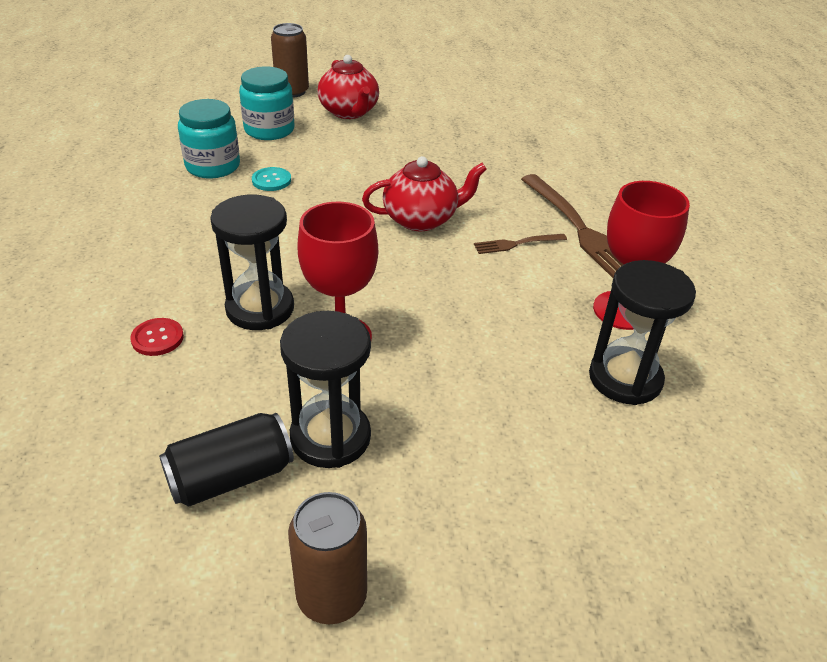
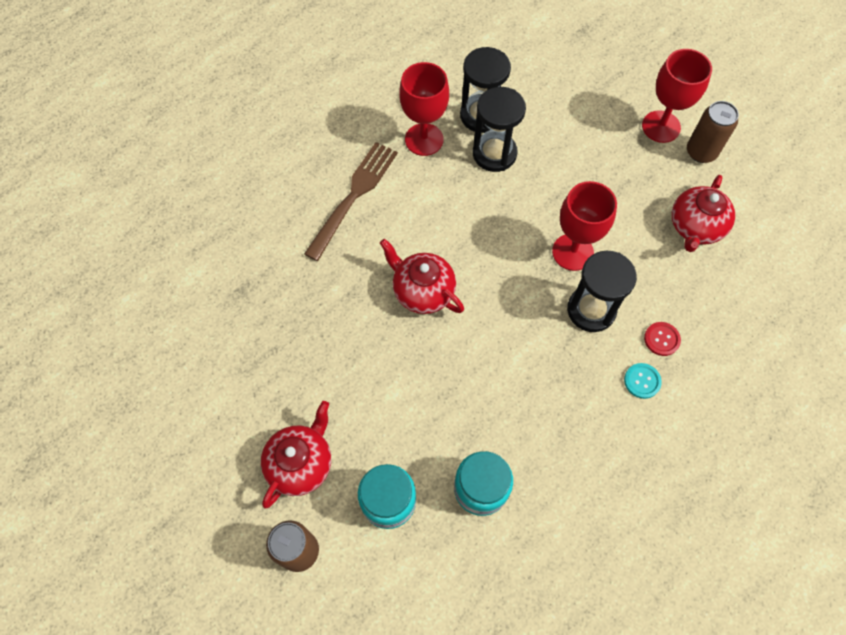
camera: 125 degrees left, 25 degrees up
black can [159,413,294,507] -> red teapot [672,175,735,252]
turquoise button [252,167,291,191] -> turquoise button moved to [624,363,662,399]
black hourglass [280,311,371,468] -> black hourglass moved to [473,87,526,172]
brown fork [474,234,567,254] -> none
none -> red goblet [642,49,712,143]

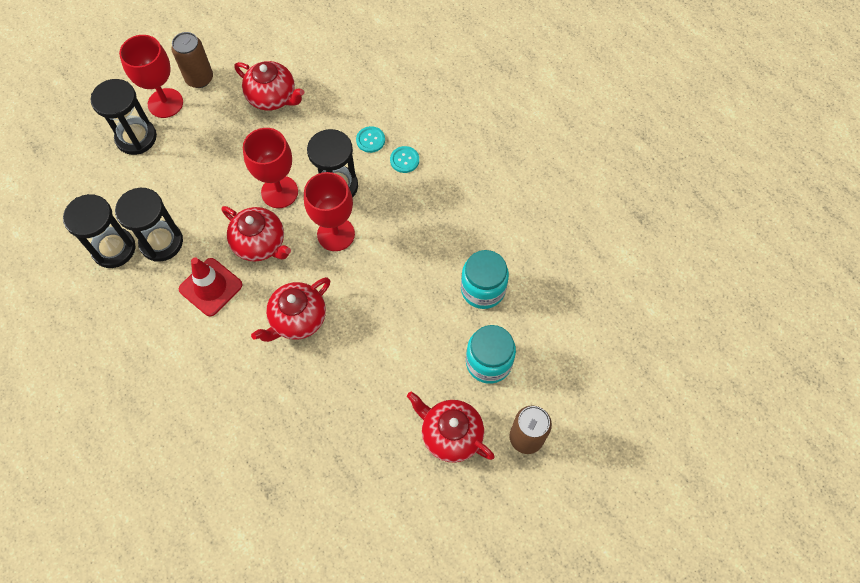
camera: 85 degrees left, 0 degrees up
brown fork [304,142,398,261] -> none
red goblet [399,62,449,156] -> red goblet moved to [304,172,355,251]
red button [644,322,681,356] -> turquoise button [356,126,385,153]
none -> black hourglass [91,79,157,155]
none -> red traffic cone [179,257,243,317]
none -> red teapot [222,206,291,262]

